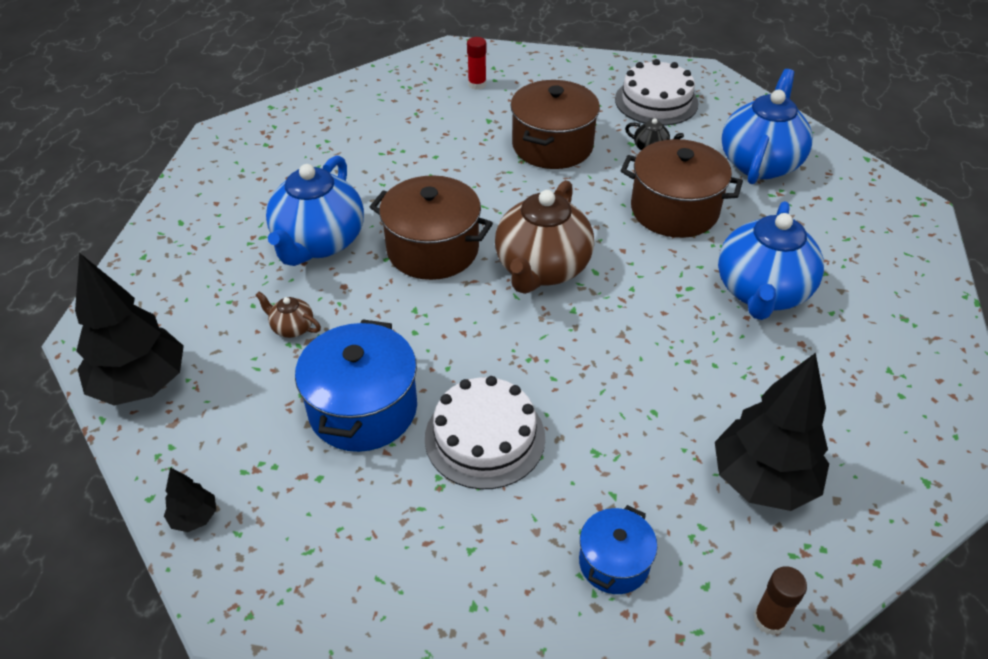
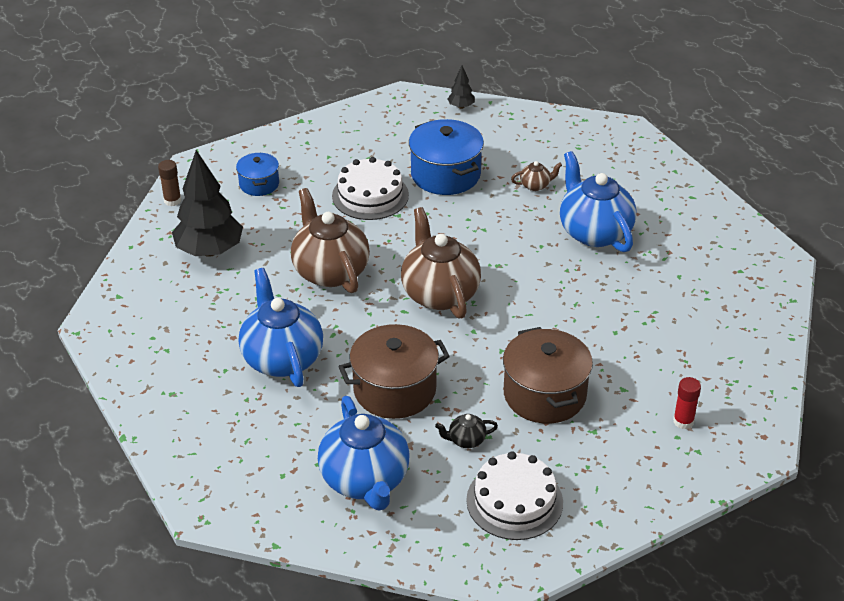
camera: 140 degrees right, 5 degrees down
black tree [75,253,184,405] -> none
brown pot [370,175,493,280] -> none
none -> brown teapot [291,188,370,293]

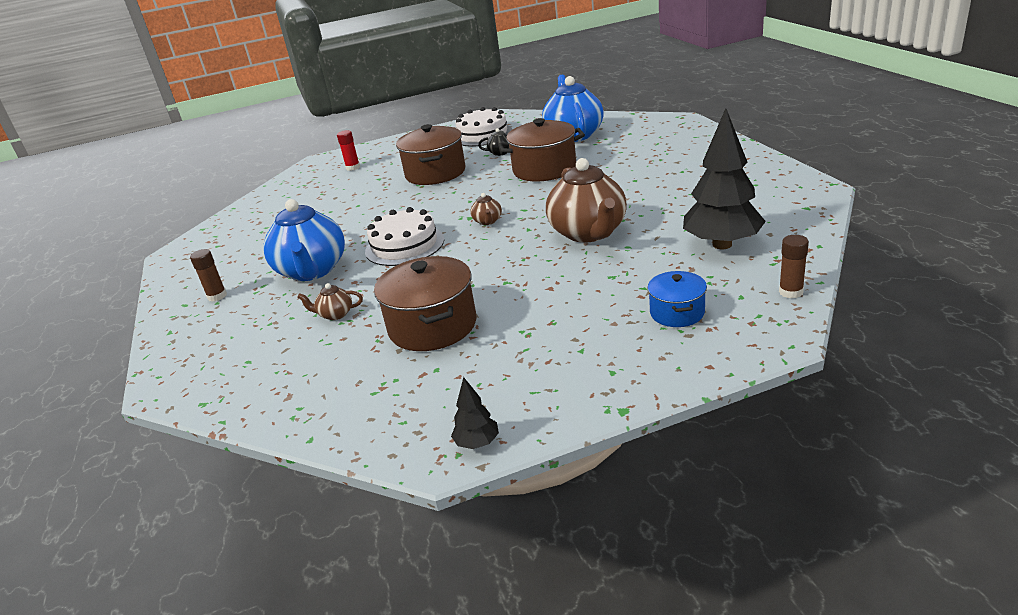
camera: 165 degrees left, 10 degrees down
blue teapot [239,268,323,387] -> none
white cake [332,157,409,220] -> white cake moved to [365,207,444,266]
brown teapot [401,207,481,319] -> brown teapot [470,193,502,225], size x0.42
blue pot [409,119,484,195] -> brown pot [374,256,476,351]
black tree [447,66,475,109] -> black tree moved to [451,377,499,449]
none -> brown glue stick [190,249,227,302]

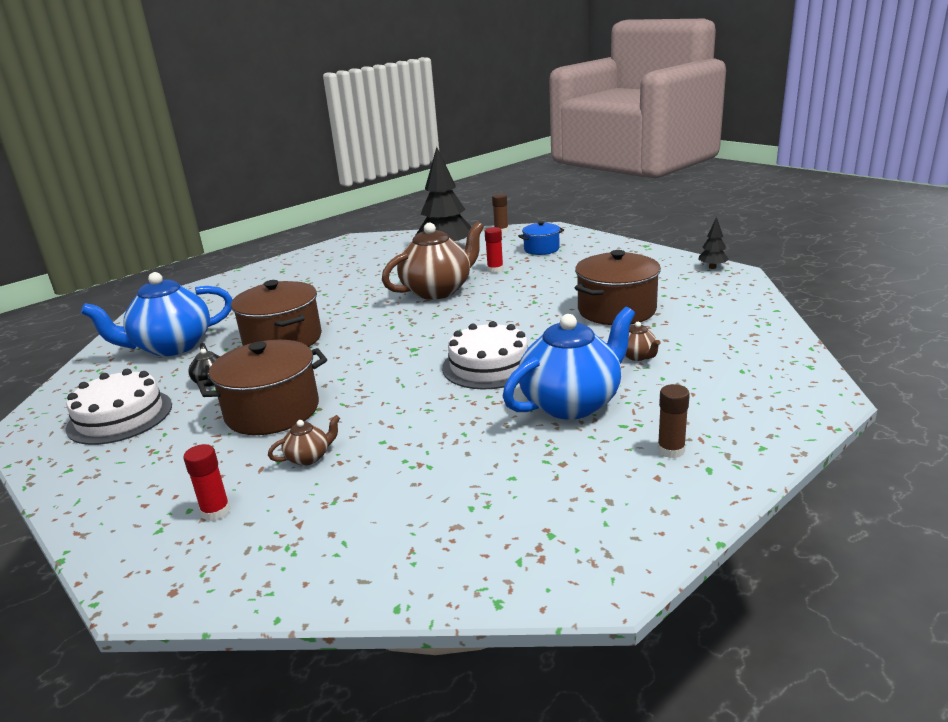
camera: 115 degrees left, 5 degrees down
brown teapot [470,193,502,225] -> brown teapot moved to [268,415,340,466]
none -> red glue stick [485,227,504,273]

